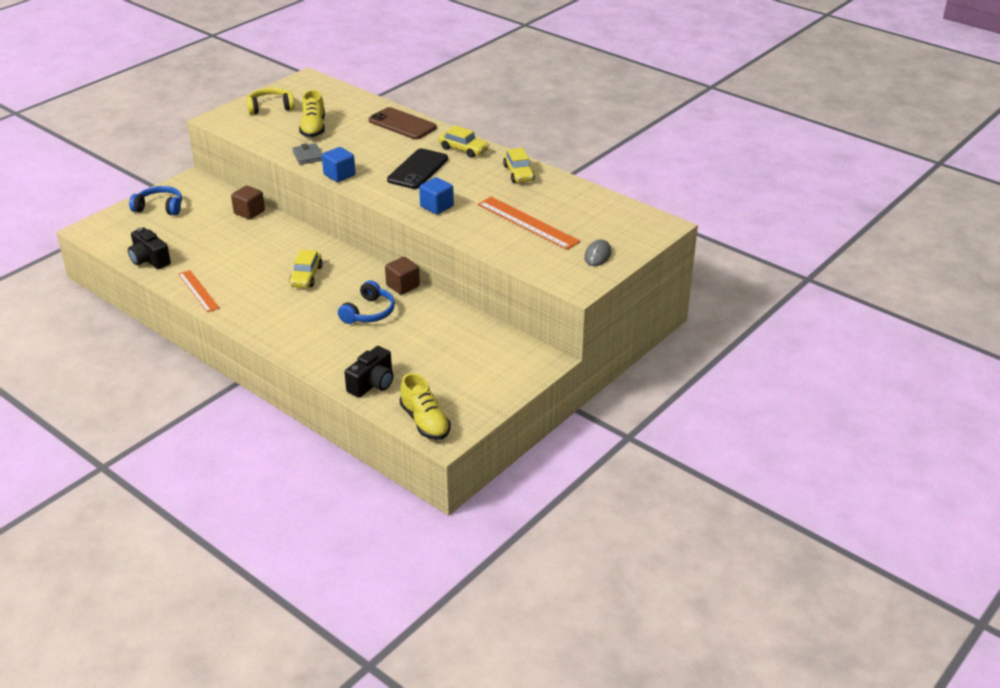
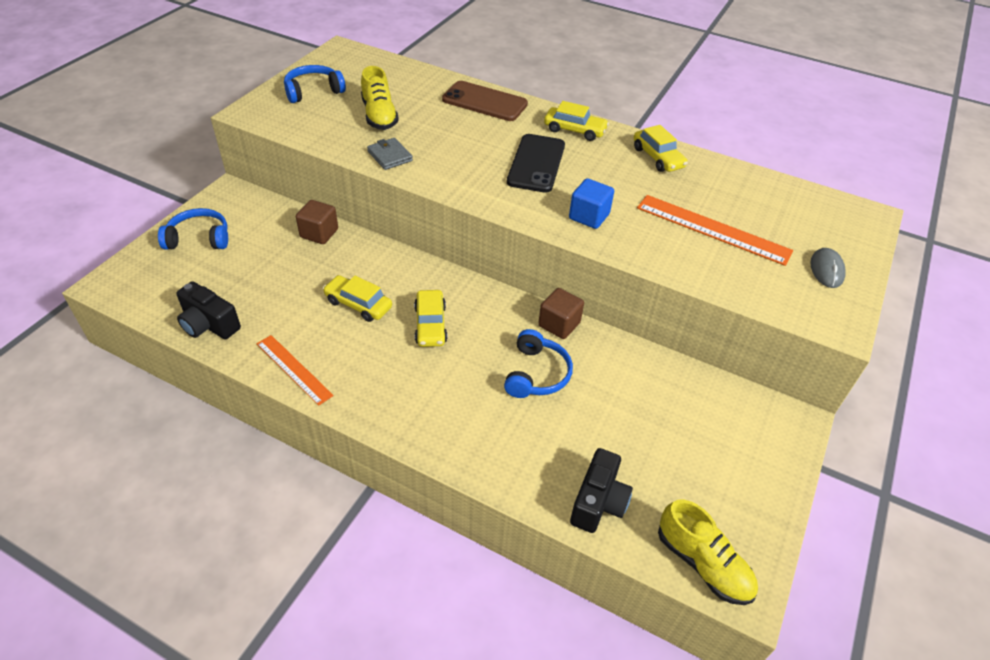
camera: 15 degrees left, 10 degrees up
yellow headphones [247,88,295,115] -> blue headphones [284,65,346,103]
blue cube [322,147,356,182] -> none
none -> yellow car [323,275,392,322]

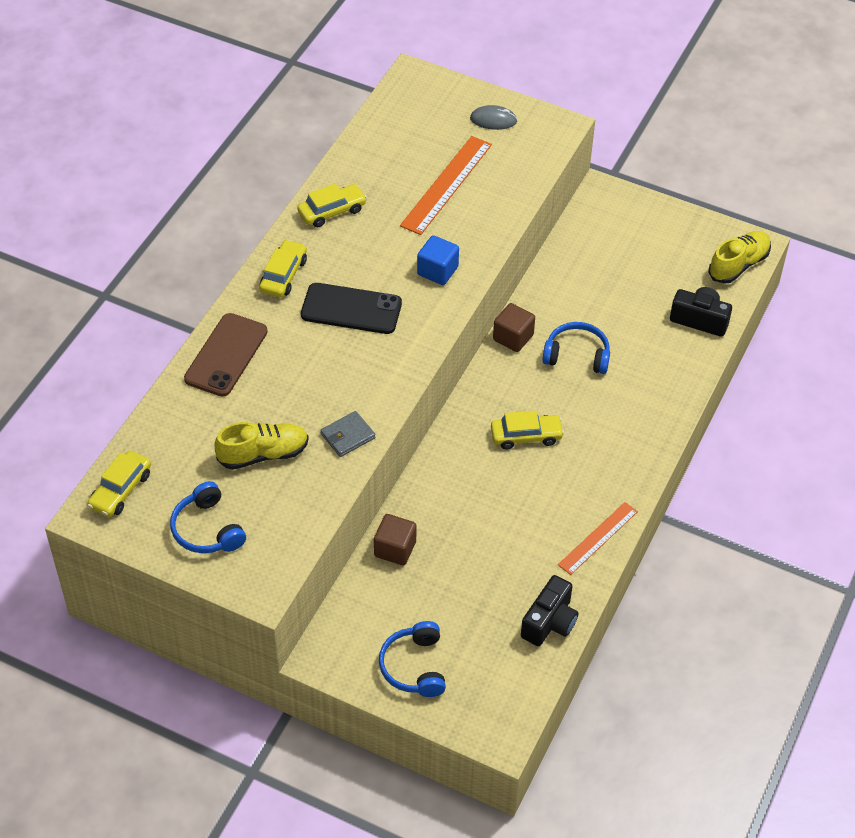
camera: 90 degrees left, 5 degrees up
yellow car [323,275,392,322] -> yellow car moved to [87,451,151,517]

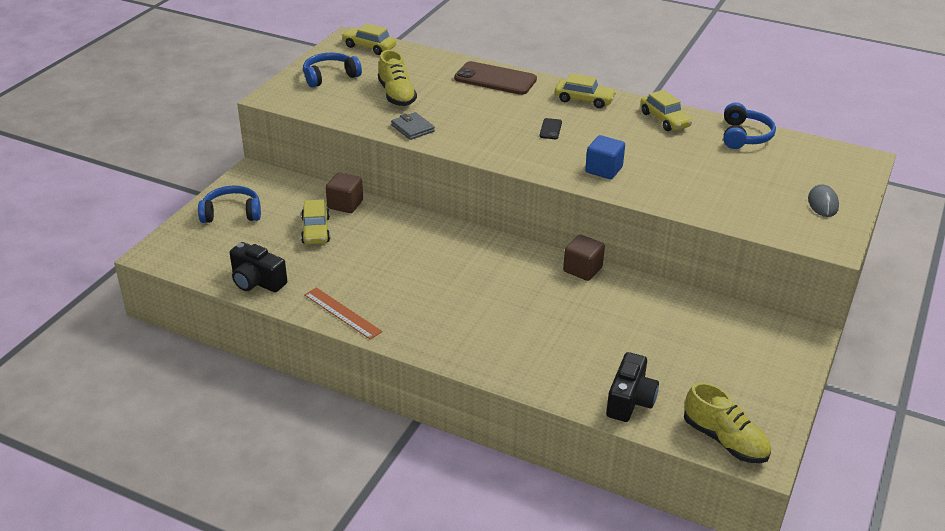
camera: 90 degrees right, 15 degrees down
black phone [301,283,402,334] -> black phone [539,118,562,139], size x0.44
orange ruler [400,136,492,235] -> none
yellow car [491,411,564,449] -> yellow car moved to [301,199,330,245]
blue headphones [542,322,610,374] -> blue headphones moved to [723,102,776,149]

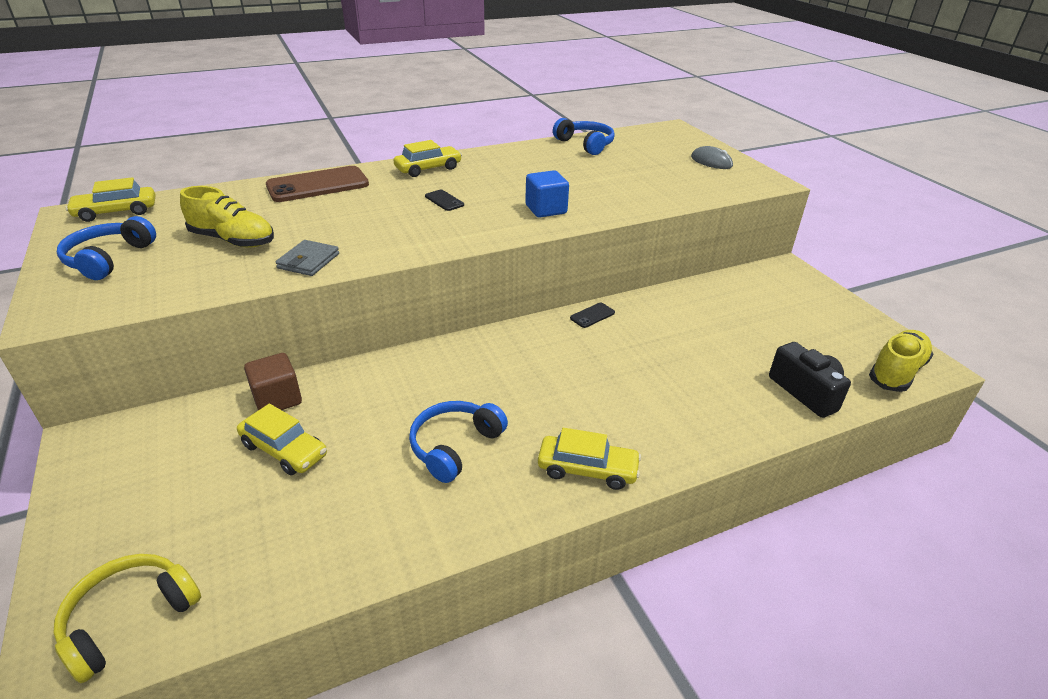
camera: 50 degrees left, 0 degrees up
blue headphones [198,186,261,223] -> blue headphones moved to [409,401,508,483]
black camera [230,242,287,292] -> none
orange ruler [304,287,382,340] -> none
grey wallet [391,112,435,140] -> grey wallet turned 75 degrees counterclockwise [276,240,339,276]
brown cube [563,235,605,281] -> black phone [570,302,615,328]
yellow car [640,90,692,131] -> yellow car moved to [538,428,641,490]
yellow shoe [684,382,771,463] -> yellow shoe turned 45 degrees counterclockwise [869,330,933,392]
none -> yellow headphones [53,554,201,683]

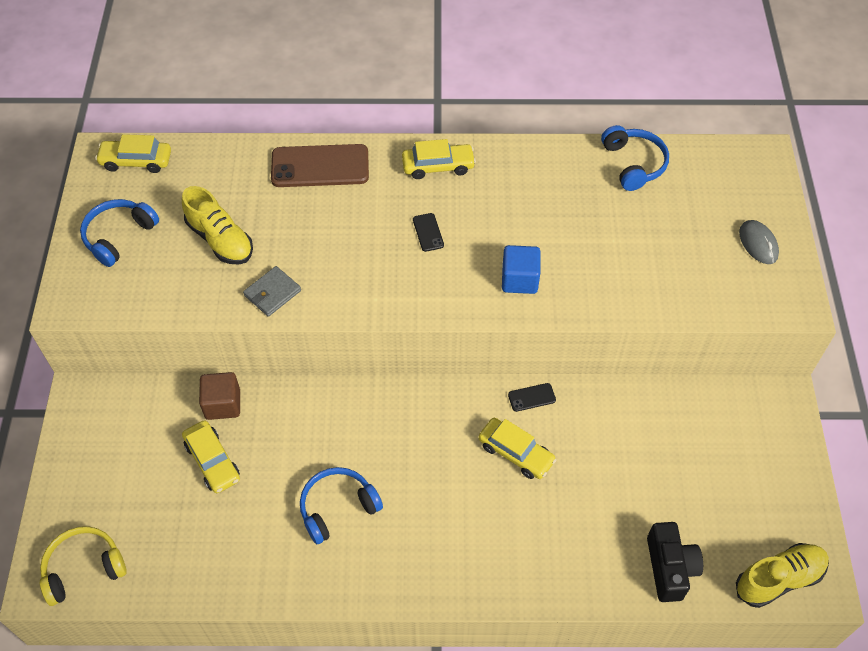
camera: 25 degrees right, 20 degrees up
yellow car [538,428,641,490] -> yellow car moved to [479,418,556,479]

